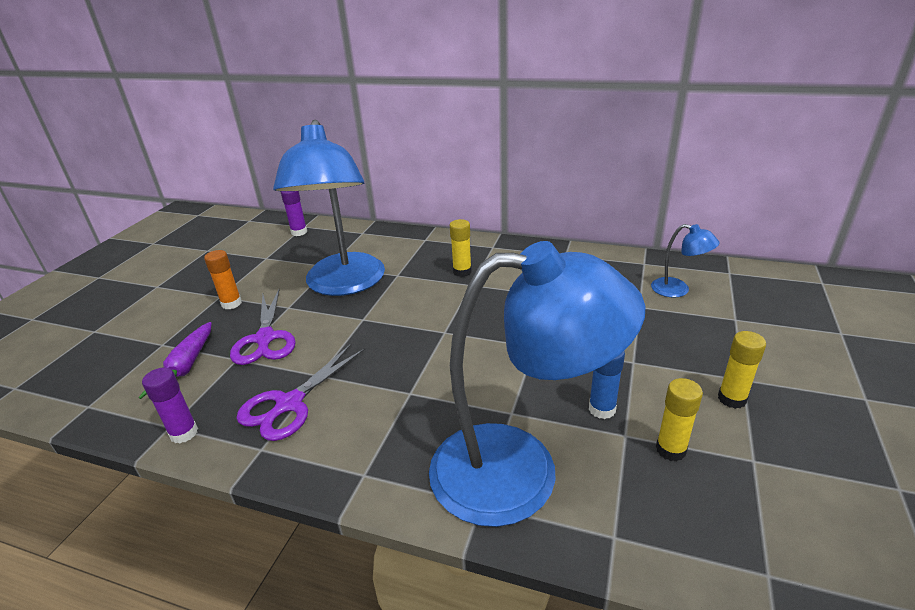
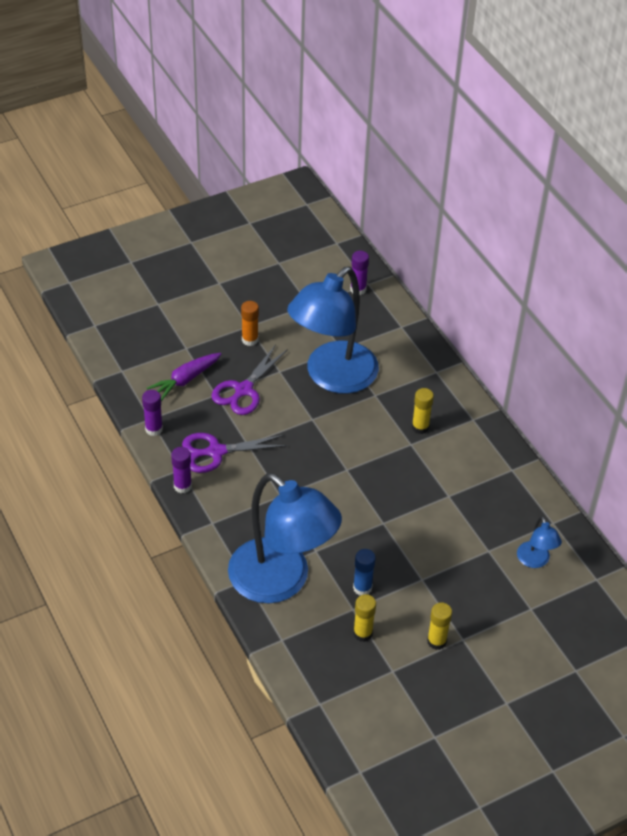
camera: 40 degrees right, 15 degrees up
none -> purple glue stick [171,447,192,493]

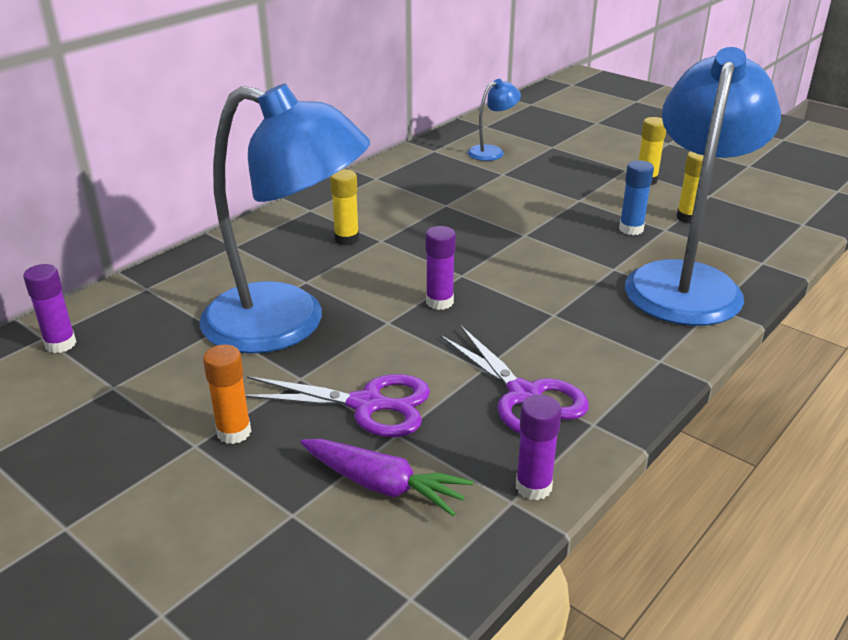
camera: 110 degrees left, 15 degrees down
purple glue stick [171,447,192,493] -> purple glue stick moved to [426,226,456,310]

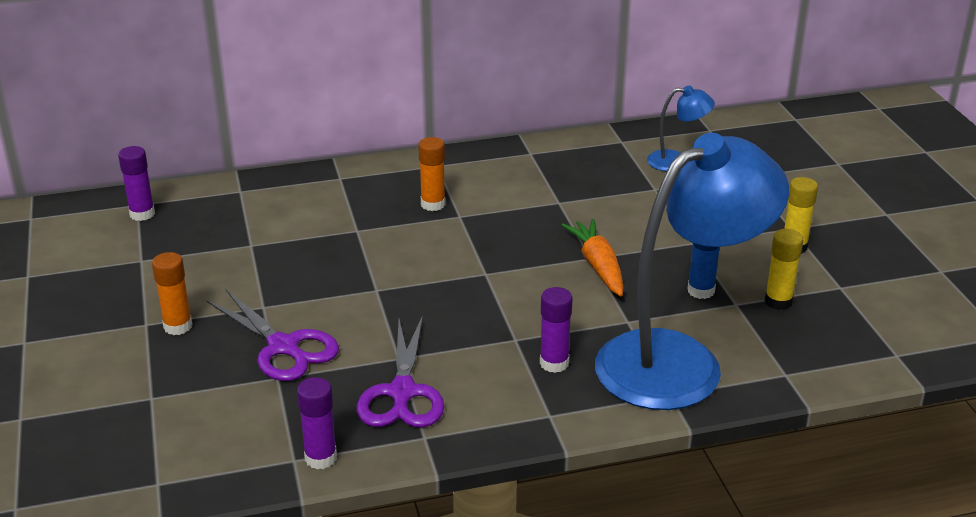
camera: 35 degrees right, 0 degrees up
blue lamp [199,83,370,354] -> none
purple carrot [300,439,473,516] -> none
yellow glue stick [330,169,359,245] -> orange glue stick [418,137,445,211]
purple glue stick [426,226,456,310] -> purple glue stick moved to [540,287,573,373]
none -> orange carrot [562,219,623,296]

